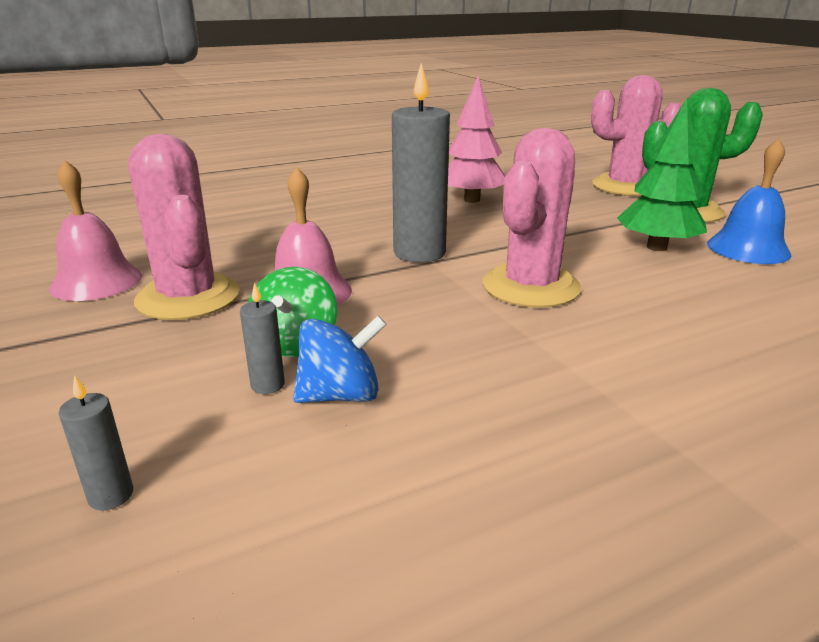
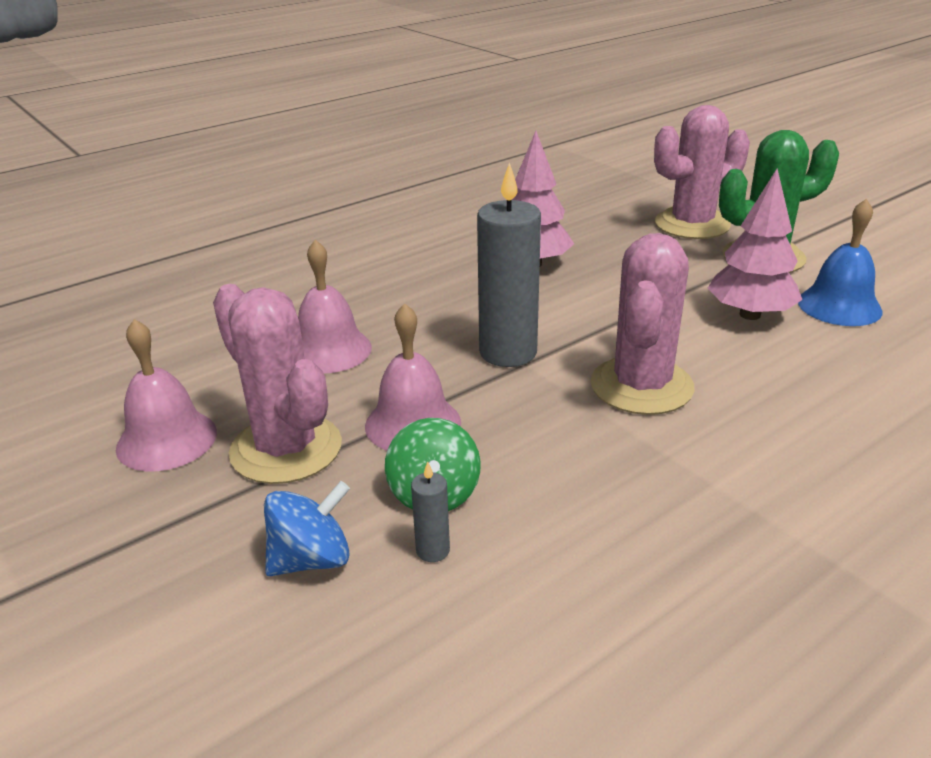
camera: 10 degrees left, 5 degrees up
grey candle [59,375,133,510] -> none
blue spinning top [293,316,387,403] -> blue spinning top moved to [264,481,350,576]
green tree [617,99,707,251] -> pink tree [708,169,802,320]
none -> pink bell [298,240,372,374]

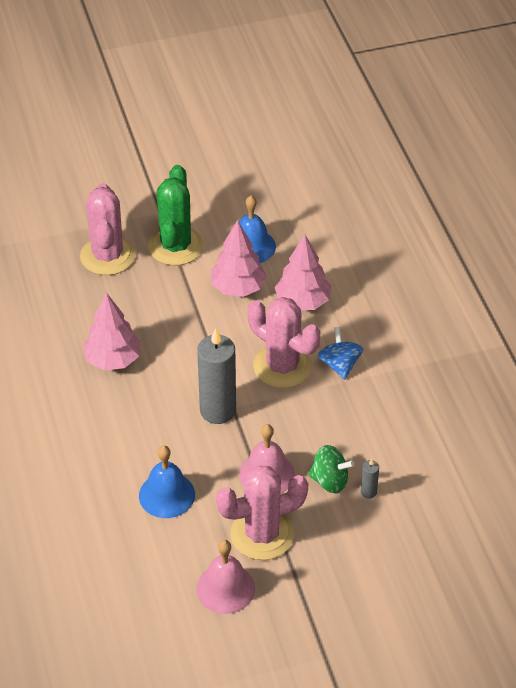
camera: 70 degrees left, 15 degrees up
blue spinning top [264,481,350,576] -> blue spinning top moved to [318,327,363,380]
pink bell [298,240,372,374] -> blue bell [139,446,195,518]
none -> pink tree [275,234,331,310]

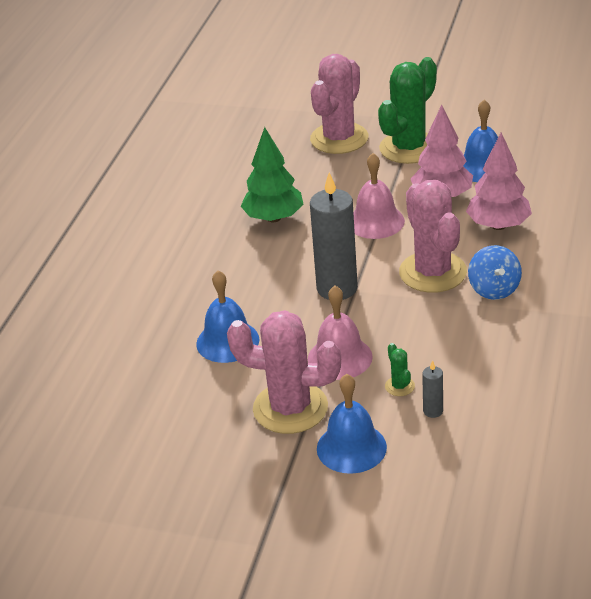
camera: 35 degrees right, 10 degrees down
pink tree [82,292,141,370] -> green tree [241,127,304,222]
pink bell [196,540,255,614] -> pink bell moved to [353,153,405,239]
green spinning top [308,445,355,493] -> green cactus [385,343,415,396]
blue spinning top [318,327,363,380] -> blue spinning top turned 150 degrees clockwise [468,245,522,300]
none -> blue bell [317,374,387,474]

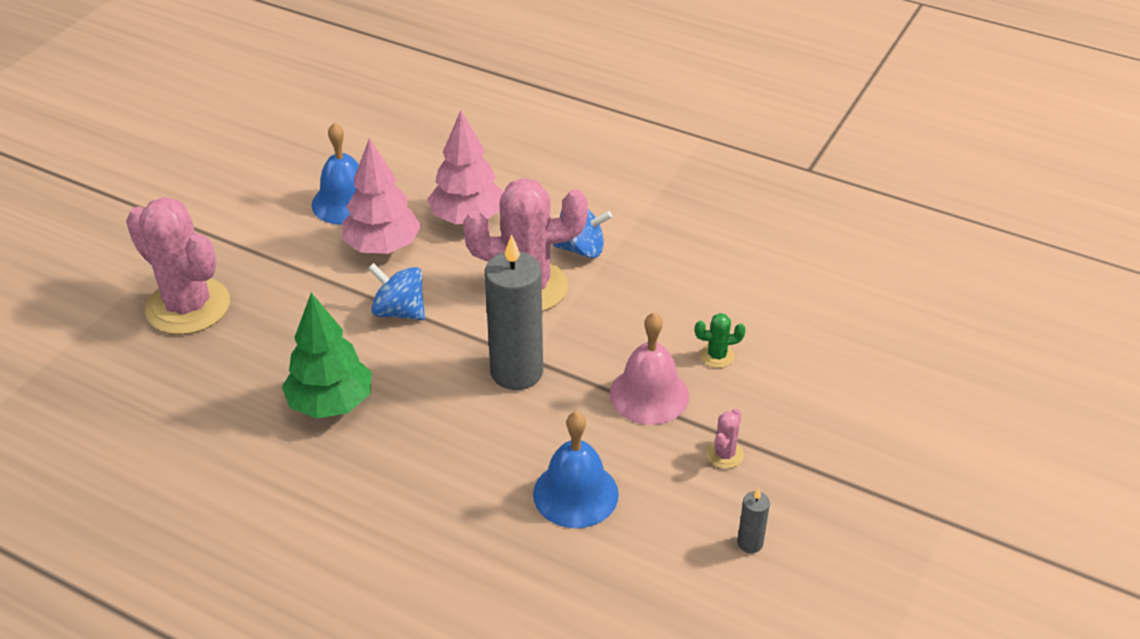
camera: 80 degrees left, 5 degrees up
pink cactus [227,310,341,434] -> pink cactus [706,409,744,469], size x0.40
blue bell [317,374,387,474] -> none
pink bell [353,153,405,239] -> blue spinning top [368,263,425,320]
green cactus [378,57,437,164] -> none
grey candle [422,361,443,418] -> grey candle moved to [737,488,770,553]

